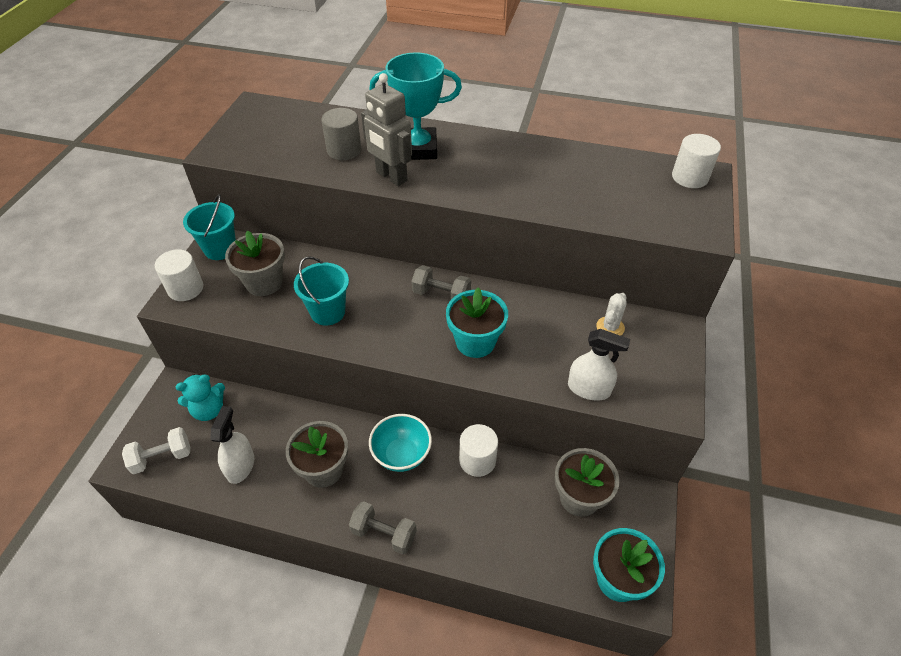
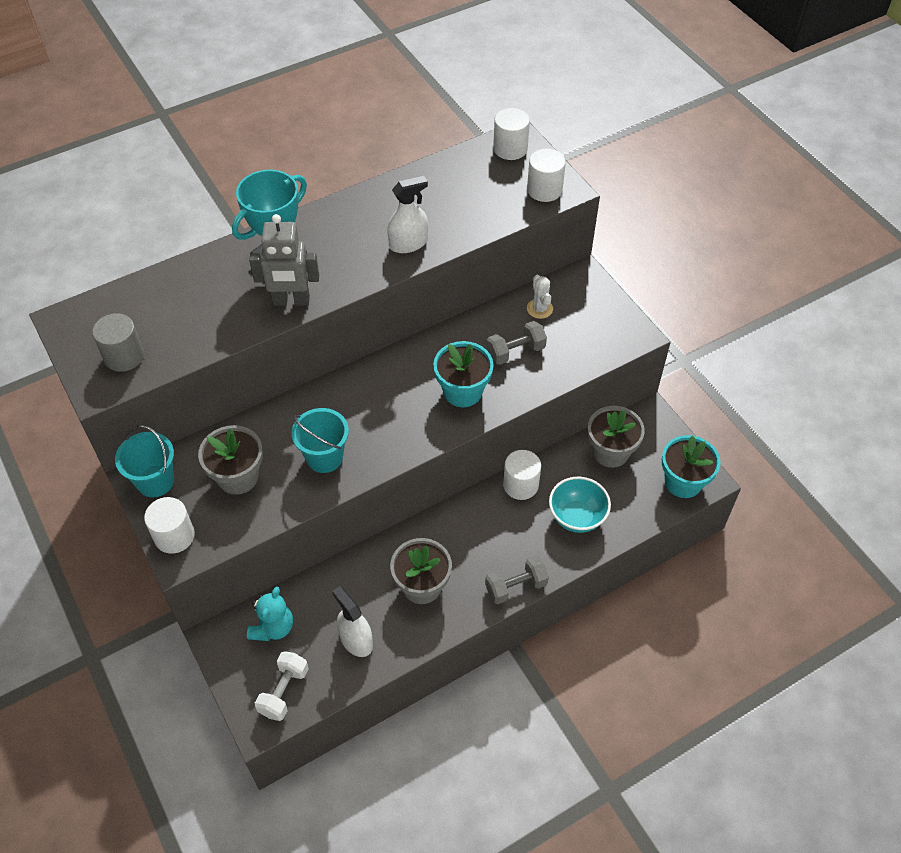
camera: 45 degrees left, 5 degrees up
grey cylinder [321,108,361,160] -> grey cylinder moved to [92,313,144,372]
turquoise bowl [369,414,432,472] -> turquoise bowl moved to [549,477,611,533]
grey dumbbell [411,265,471,299] -> grey dumbbell moved to [487,321,547,365]
white spray bottle [568,329,630,401] -> white spray bottle moved to [387,176,428,253]
none -> white cylinder [527,148,566,202]

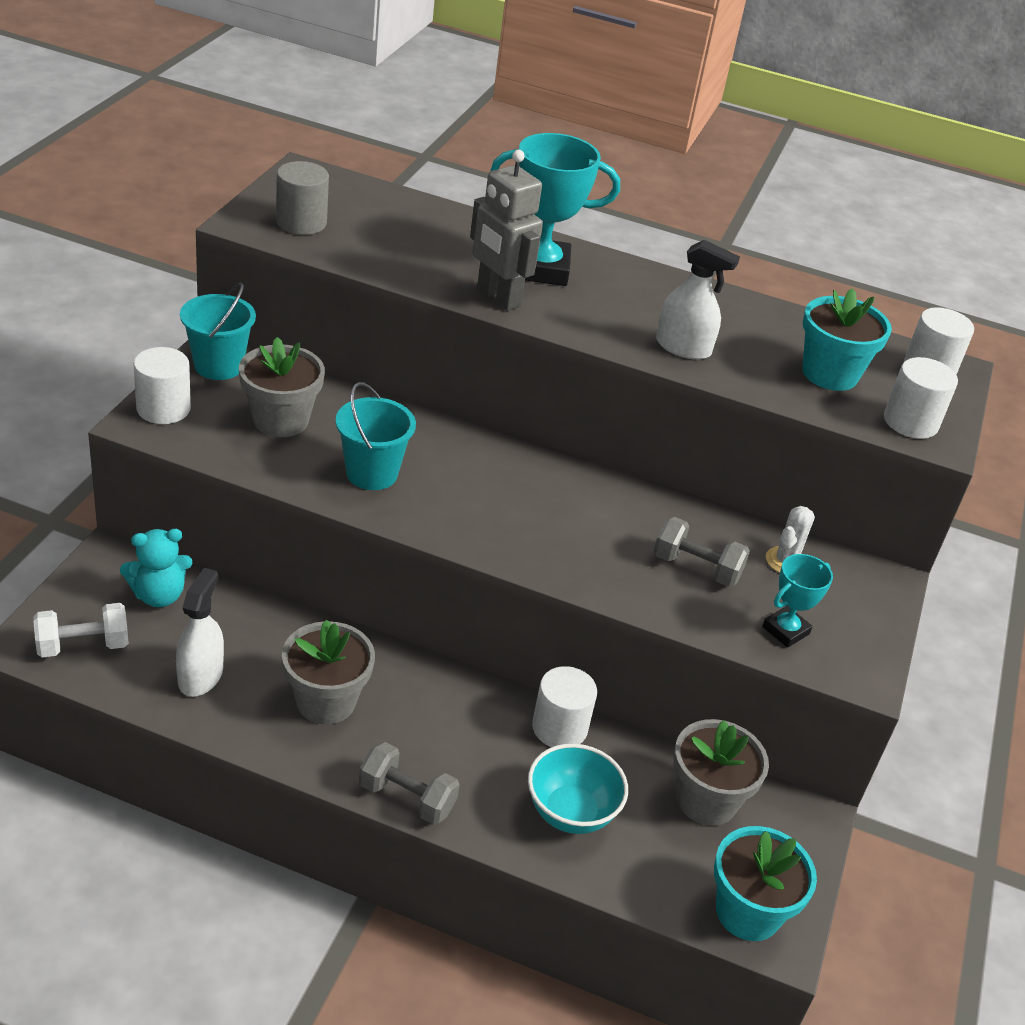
camera: 45 degrees right, 15 degrees down
turquoise flower pot [433,341,493,407] -> turquoise flower pot moved to [802,288,892,391]
none -> turquoise trophy [762,554,833,648]

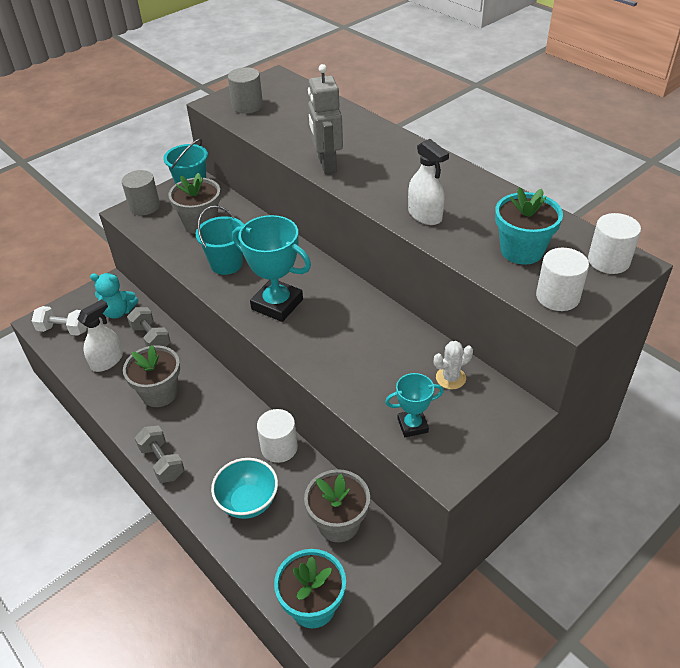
camera: 35 degrees right, 5 degrees up
white cylinder [133,347,191,424] -> grey cylinder [122,170,160,215]
turquoise trophy [490,133,620,286] -> turquoise trophy moved to [232,215,311,322]
grey dumbbell [654,517,750,587] -> grey dumbbell moved to [127,307,170,347]

